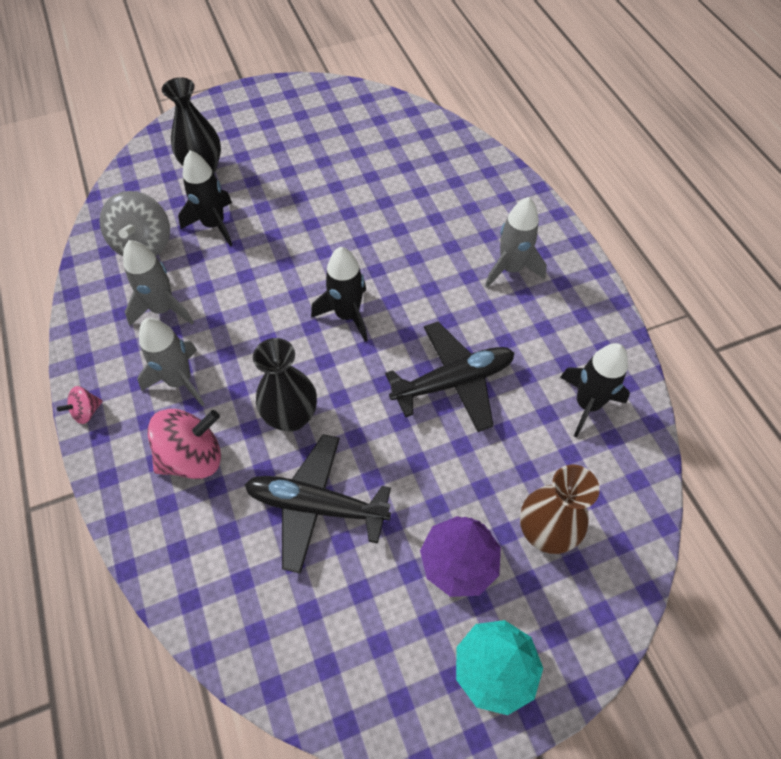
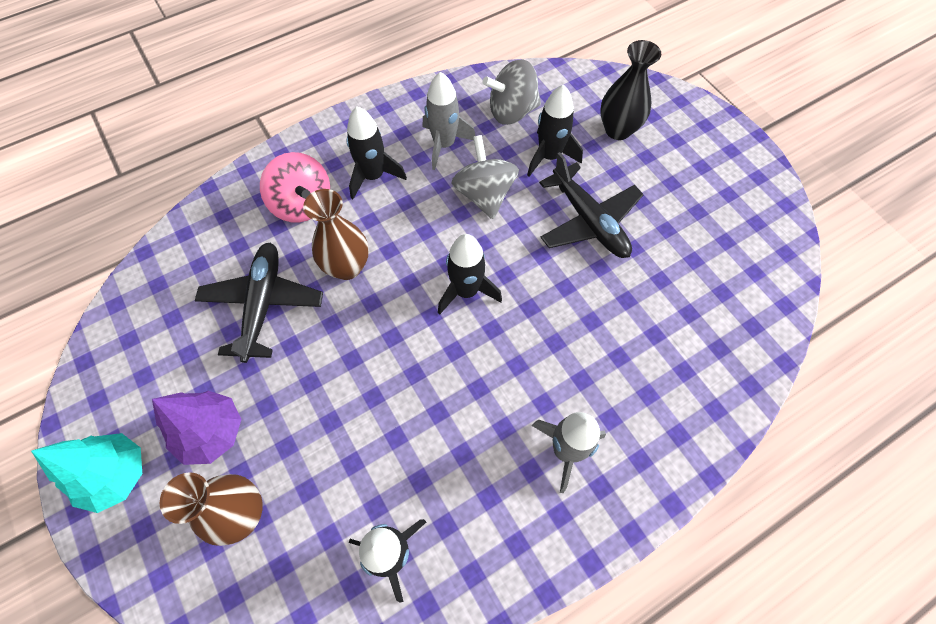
camera: 80 degrees right, 5 degrees up
pink spinning top [57,386,103,424] -> none
grey rocket [137,318,205,406] -> black rocket [347,106,407,199]
black vase [253,338,317,432] -> brown vase [303,189,369,280]
black plane [385,322,514,432] -> black plane moved to [539,152,644,258]
none -> grey spinning top [452,135,519,219]

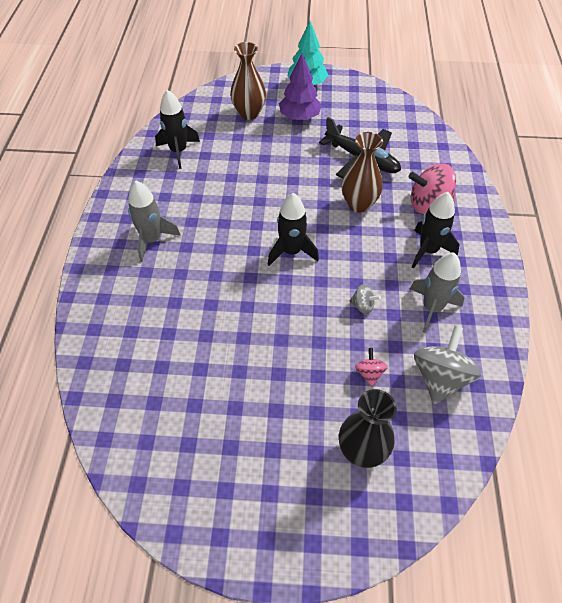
camera: 125 degrees right, 10 degrees down
grey spinning top [452,135,519,219] -> grey spinning top [350,284,381,314], size x0.49
black rocket [527,85,583,177] -> pink spinning top [355,348,388,387]
black plane [539,152,644,258] -> none

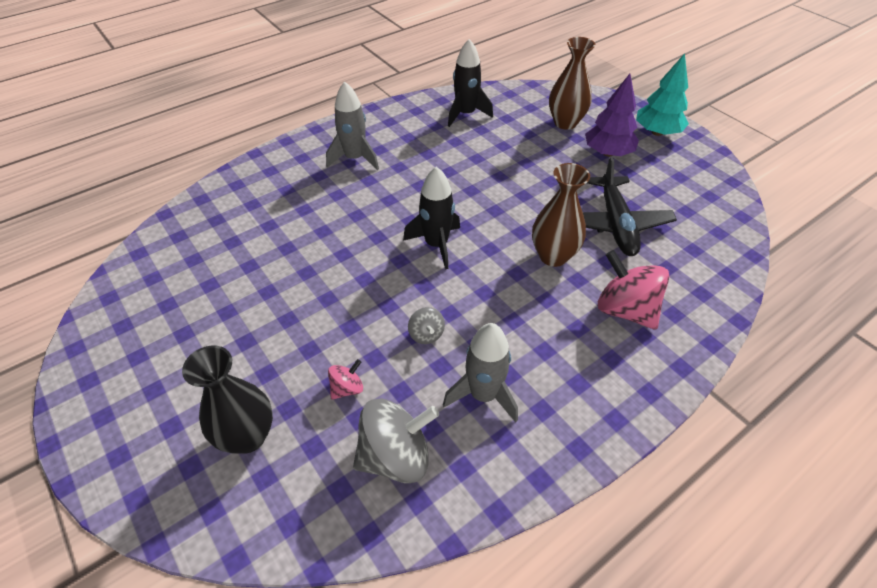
camera: 50 degrees right, 5 degrees down
black rocket [412,192,459,269] -> none

